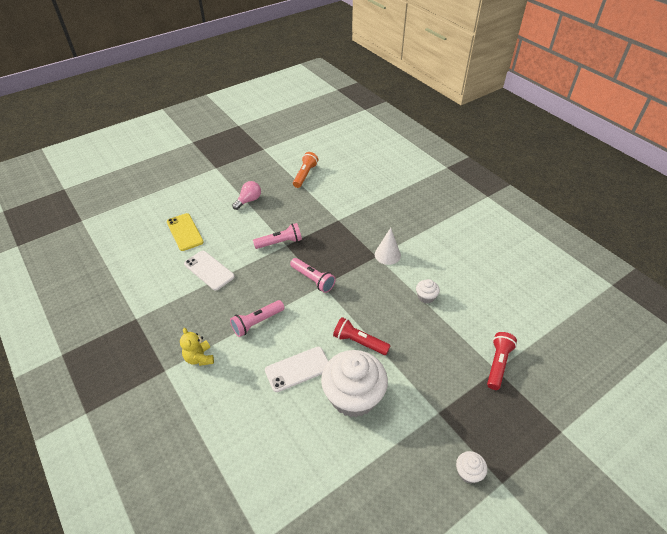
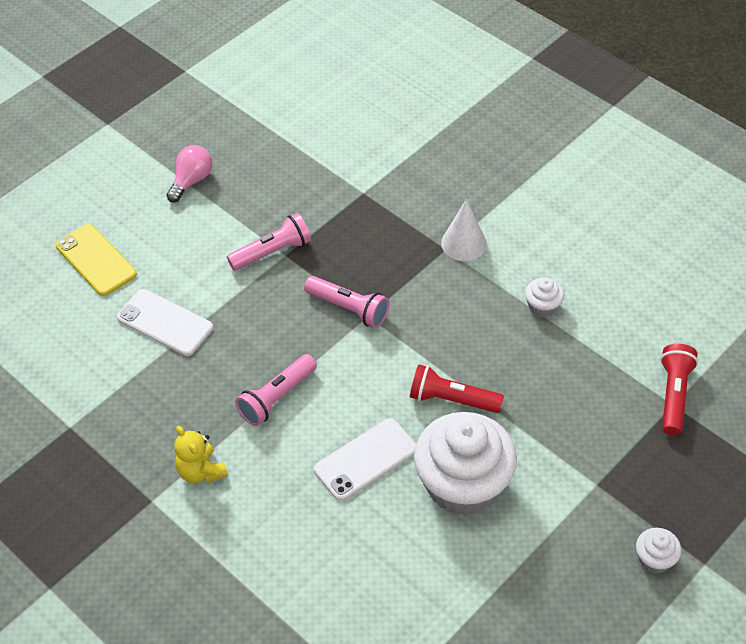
camera: 10 degrees left, 5 degrees up
orange flashlight [293,152,318,188] -> none

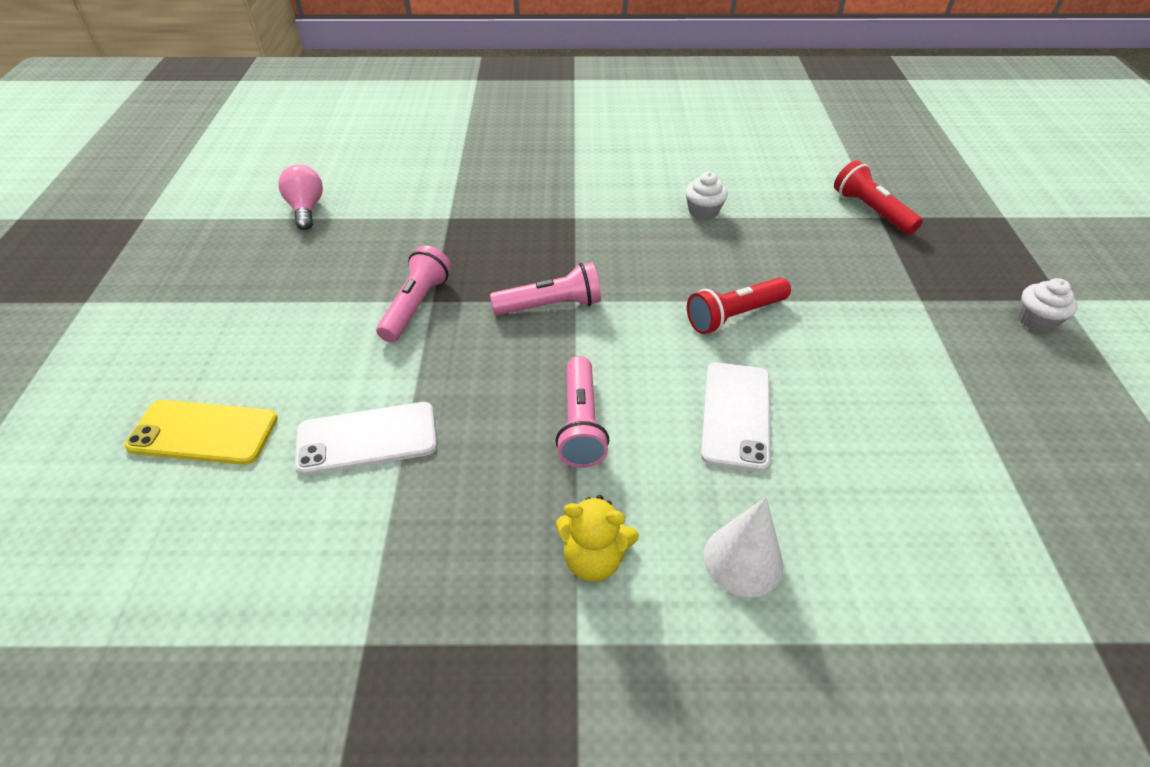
camera: 45 degrees left, 5 degrees down
pink light bulb [166,145,213,203] -> pink light bulb moved to [278,165,323,230]
white cupcake [414,412,517,516] -> none
white cone [441,199,487,261] -> white cone moved to [703,497,783,597]

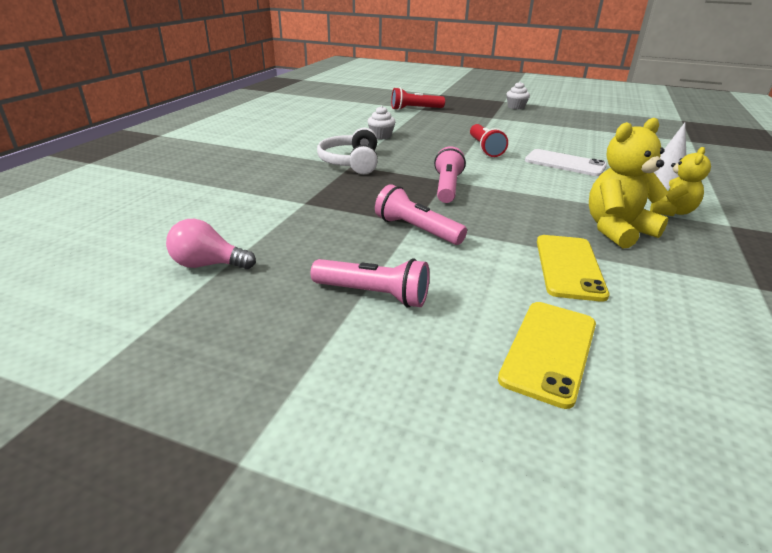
camera: 70 degrees left, 15 degrees down
white phone [295,402,437,476] -> yellow phone [537,235,609,302]
pink flashlight [556,356,609,468] -> pink flashlight moved to [311,258,430,308]
none -> white headphones [317,127,378,174]
none -> yellow teddy bear [589,118,669,248]

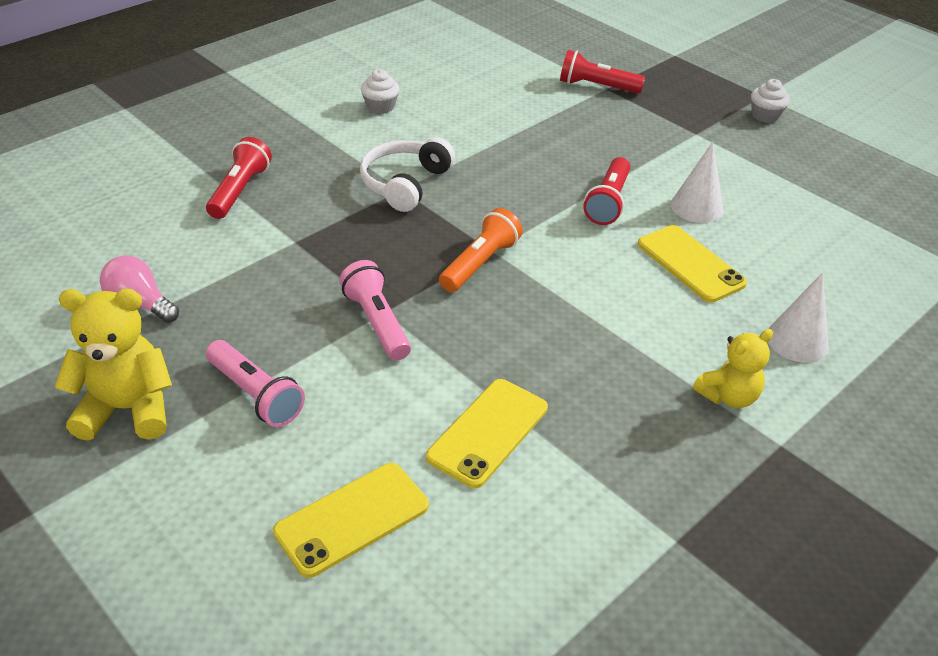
camera: 25 degrees right, 10 degrees up
white cupcake [368,106,395,139] -> white cupcake moved to [361,69,400,114]
pink flashlight [434,146,466,203] -> orange flashlight [439,208,523,292]
white phone [525,149,607,176] -> yellow phone [638,225,747,303]
yellow teddy bear [589,118,669,248] -> yellow teddy bear moved to [55,289,172,441]
none -> red flashlight [206,137,272,219]
none -> white cone [671,142,724,223]

